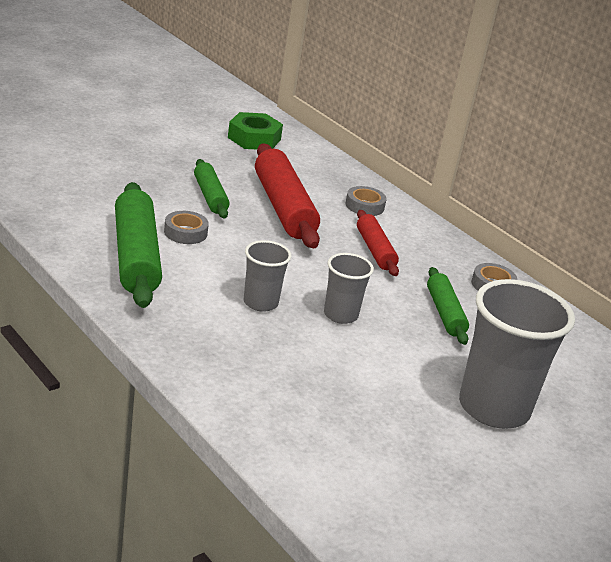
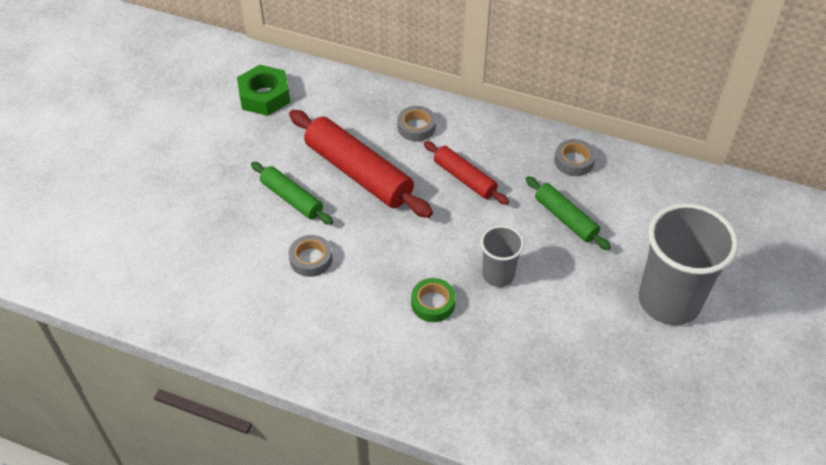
camera: 25 degrees left, 20 degrees up
green rolling pin [115,182,162,308] -> none
grey cup [244,240,292,312] -> green tape [411,278,456,322]

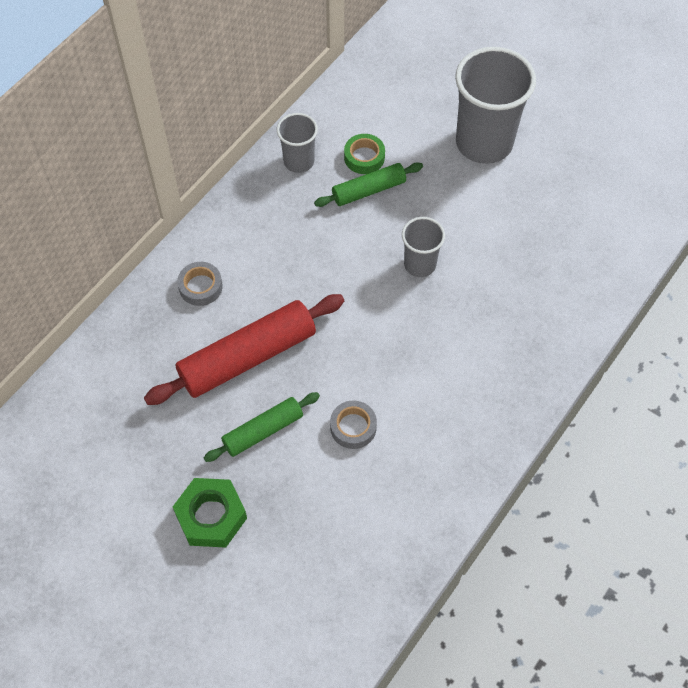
camera: 75 degrees left, 10 degrees up
green nut [237,65,290,116] -> green nut moved to [173,478,247,548]
green tape [411,278,456,322] -> green tape moved to [344,134,385,174]
red rolling pin [424,141,509,205] -> none
grey tape [555,139,596,176] -> grey cup [277,113,318,173]

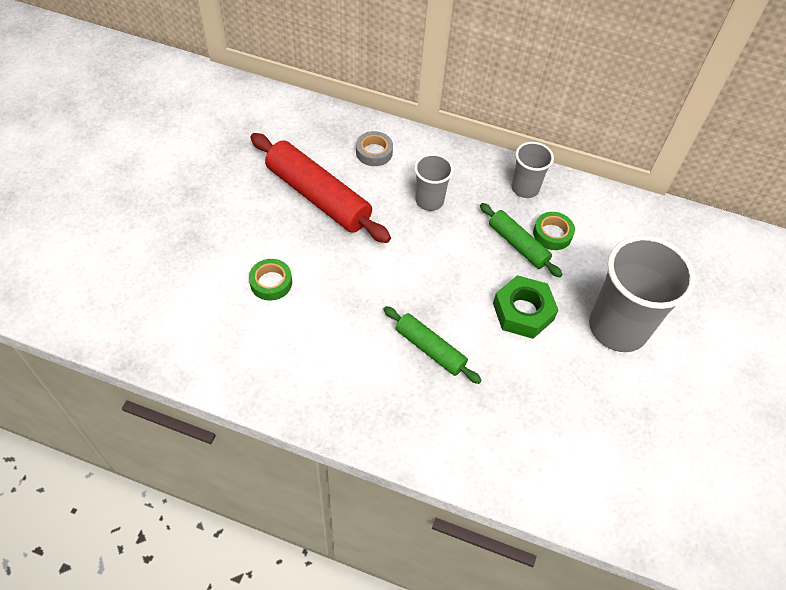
camera: 70 degrees right, 5 degrees down
green nut [173,478,247,548] -> green nut moved to [493,275,558,339]
green rolling pin [204,392,320,462] -> green rolling pin moved to [383,306,482,384]
grey tape [330,401,377,449] -> green tape [249,259,292,300]
grey cup [402,217,445,277] -> grey cup moved to [414,154,454,211]

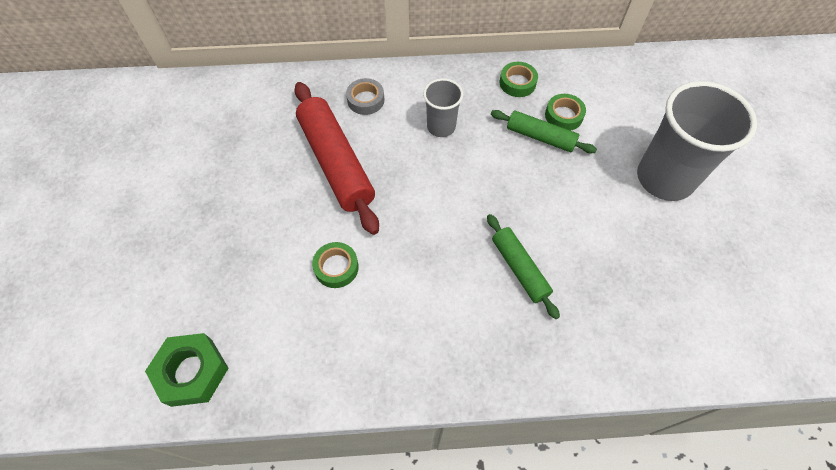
camera: 20 degrees left, 5 degrees up
red rolling pin [250,133,391,243] -> red rolling pin turned 45 degrees clockwise [294,82,379,235]
green rolling pin [383,306,482,384] -> green rolling pin turned 45 degrees clockwise [487,214,560,319]
green nut [493,275,558,339] -> green nut moved to [145,333,228,407]
grey cup [512,142,554,198] -> green tape [500,62,538,97]

